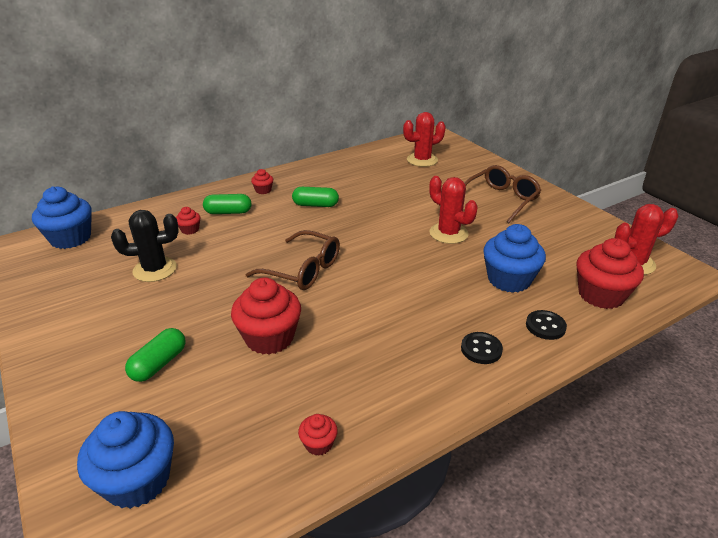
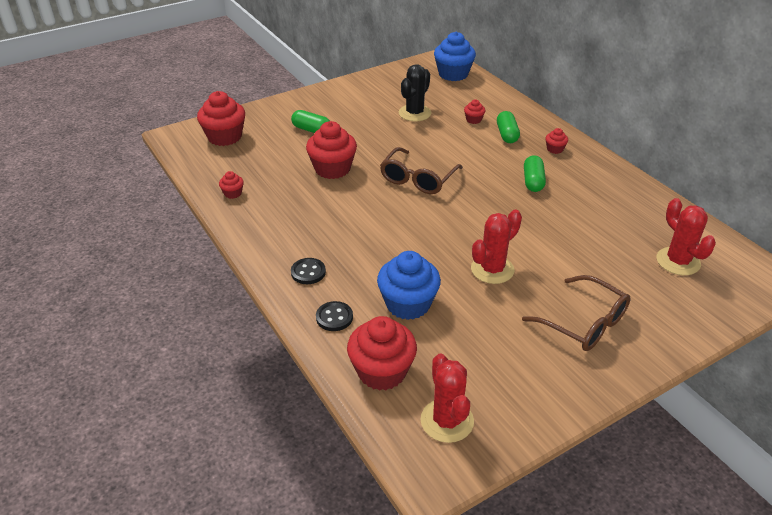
camera: 90 degrees right, 5 degrees up
blue cupcake [77,411,174,509] -> red cupcake [197,91,245,146]
black cactus [111,210,179,282] -> black cactus turned 45 degrees clockwise [399,64,432,121]

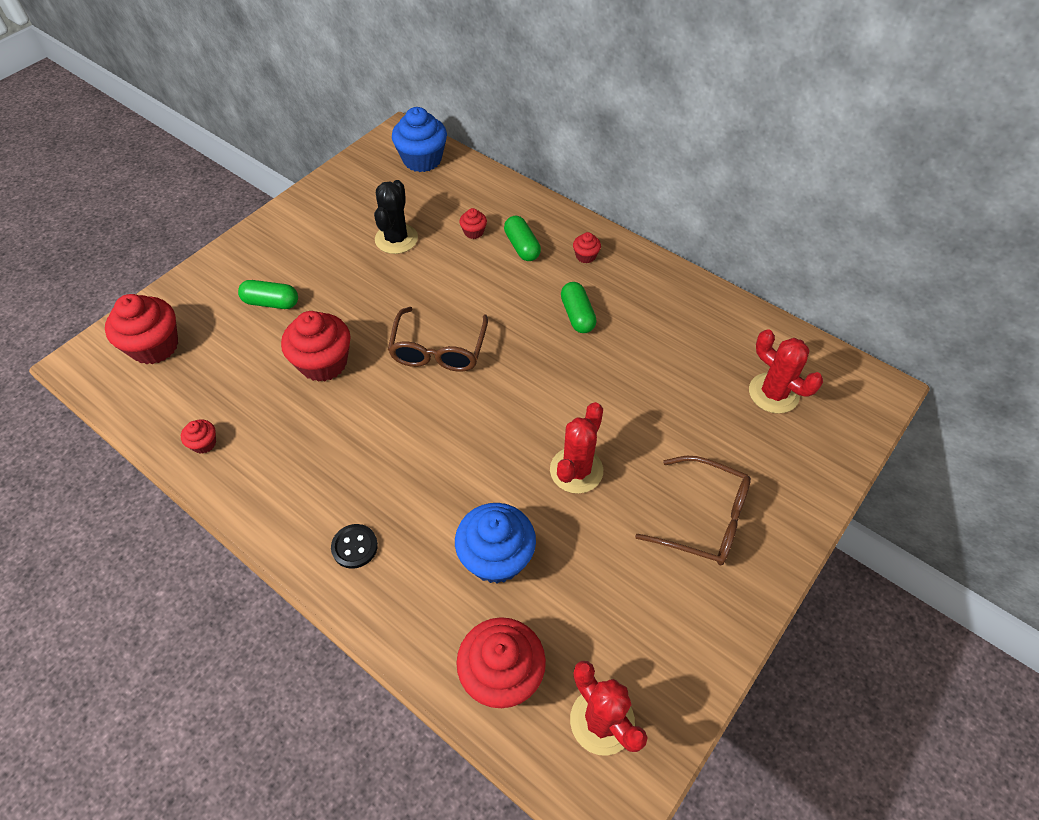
camera: 20 degrees left, 15 degrees up
black button [316,301,353,331] -> none

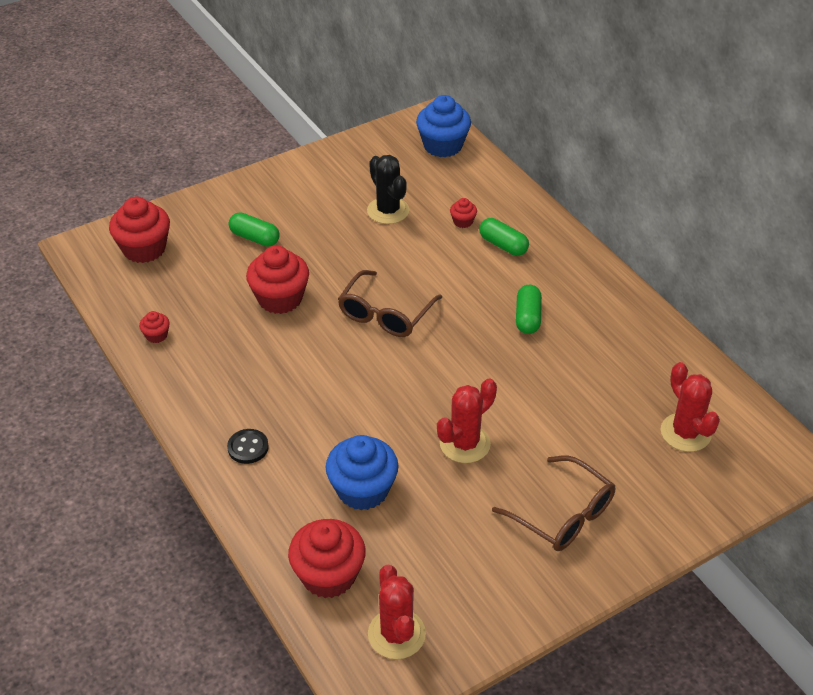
camera: 20 degrees right, 10 degrees down
black cactus [374,180,418,254] -> black cactus turned 60 degrees counterclockwise [367,155,409,224]
green capsule [504,216,541,261] -> green capsule turned 45 degrees counterclockwise [479,218,529,256]
red cupcake [573,232,601,263] -> none

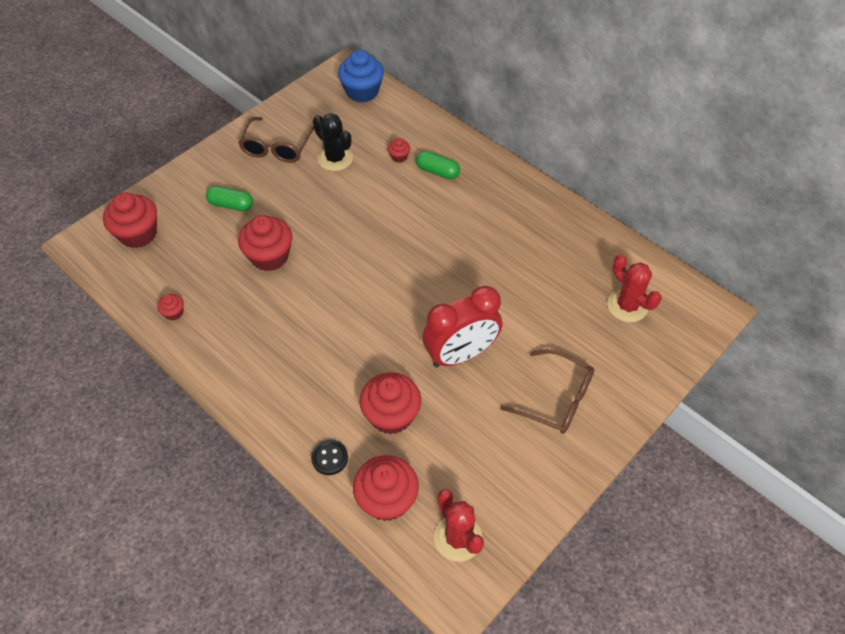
camera: 15 degrees left, 10 degrees up
black button [227,429,269,464] -> black button moved to [311,440,348,475]
blue cupcake [326,435,399,510] -> red cupcake [360,372,421,434]
brown glasses [338,270,442,337] -> brown glasses moved to [238,117,314,163]
red cactus [437,379,497,463] -> red clock [422,286,502,367]
green capsule [516,285,542,334] -> none

